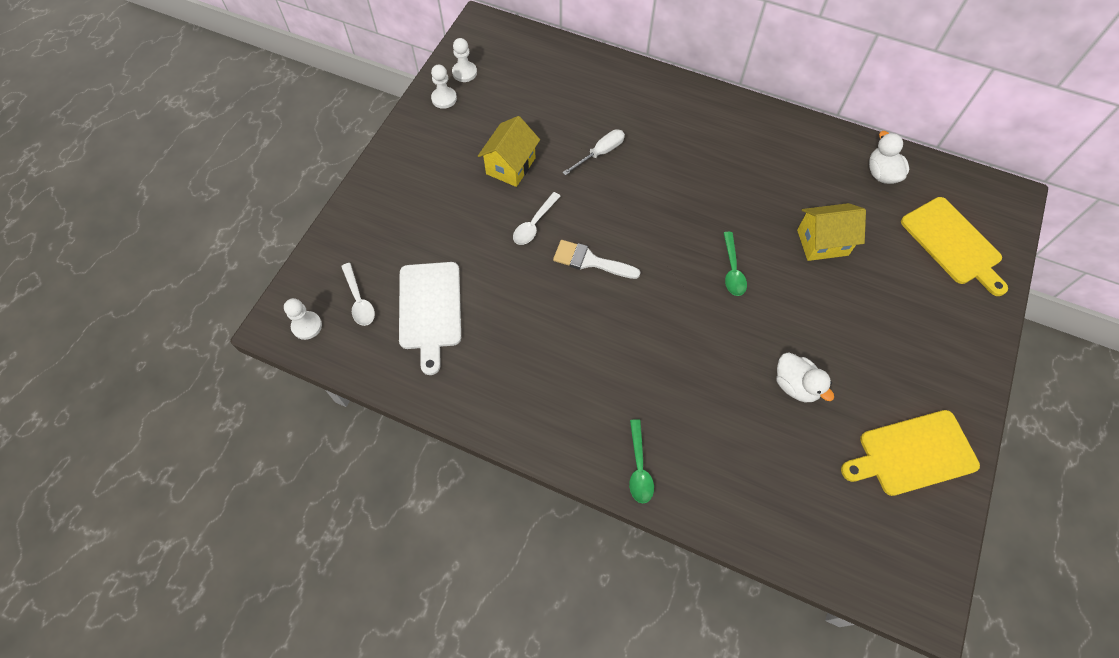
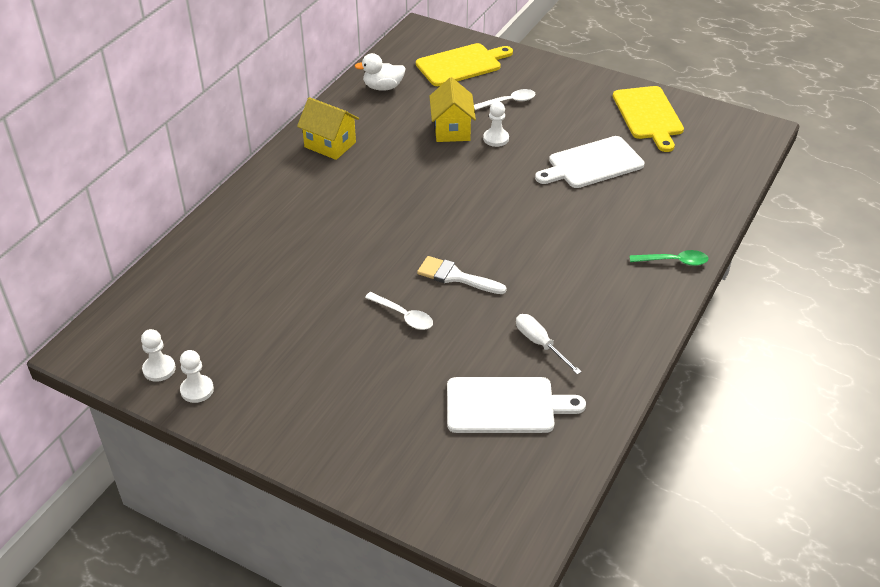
camera: 85 degrees left, 20 degrees down
white pawn [284,298,322,340] -> white pawn moved to [483,102,509,147]
white spoon [341,263,375,326] -> white spoon moved to [474,89,535,110]
yellow house [478,116,540,187] -> yellow house moved to [297,97,359,160]
white brush [553,240,641,279] -> white brush turned 90 degrees clockwise [417,256,507,294]
white screwdriver [562,129,625,176] -> white screwdriver moved to [516,314,582,375]
green spoon [724,232,747,296] -> none
white duck [776,353,834,402] -> white cutting board [535,136,645,188]

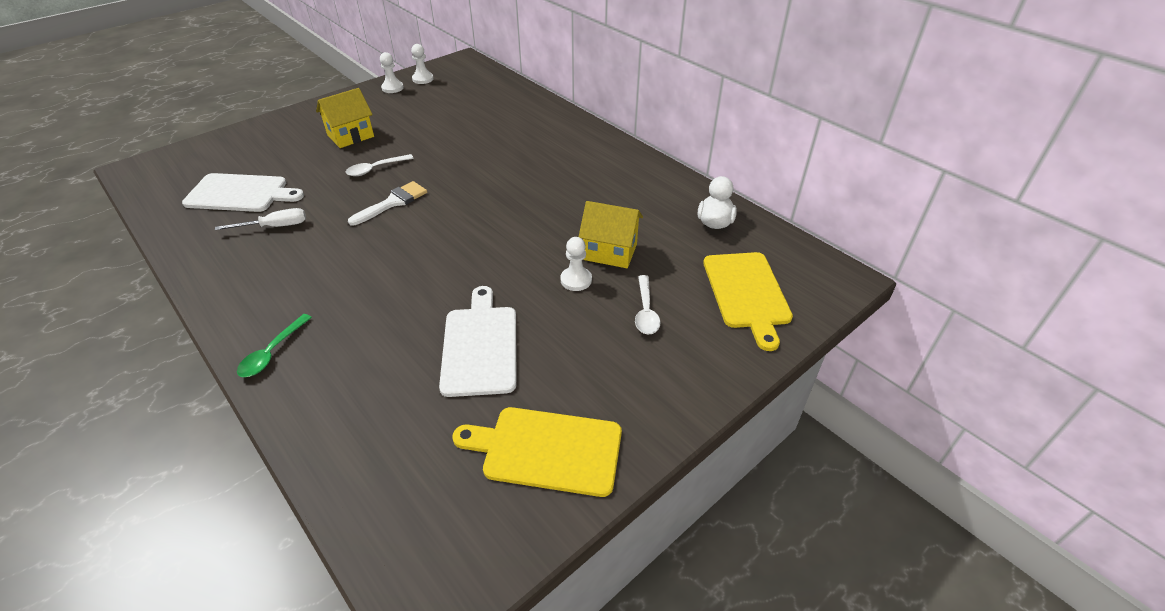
camera: 110 degrees right, 0 degrees up
yellow house [297,97,359,160] -> yellow house moved to [316,88,374,148]
white cutting board [447,377,586,433] -> white cutting board turned 105 degrees counterclockwise [182,173,304,212]

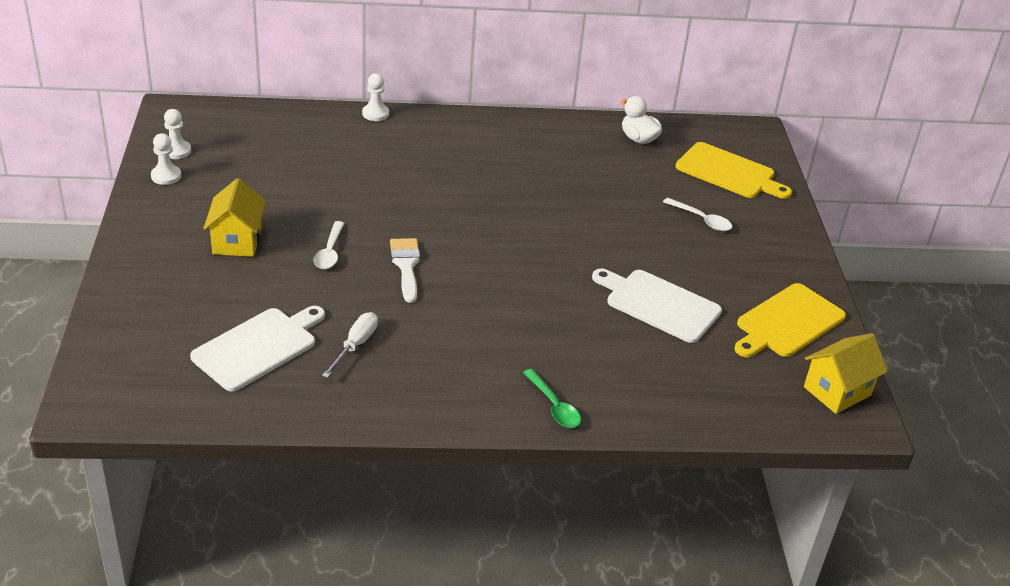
camera: 55 degrees left, 5 degrees down
white pawn [560,237,592,291] -> white pawn moved to [362,73,389,121]
yellow house [579,201,643,268] -> yellow house moved to [804,333,888,414]

